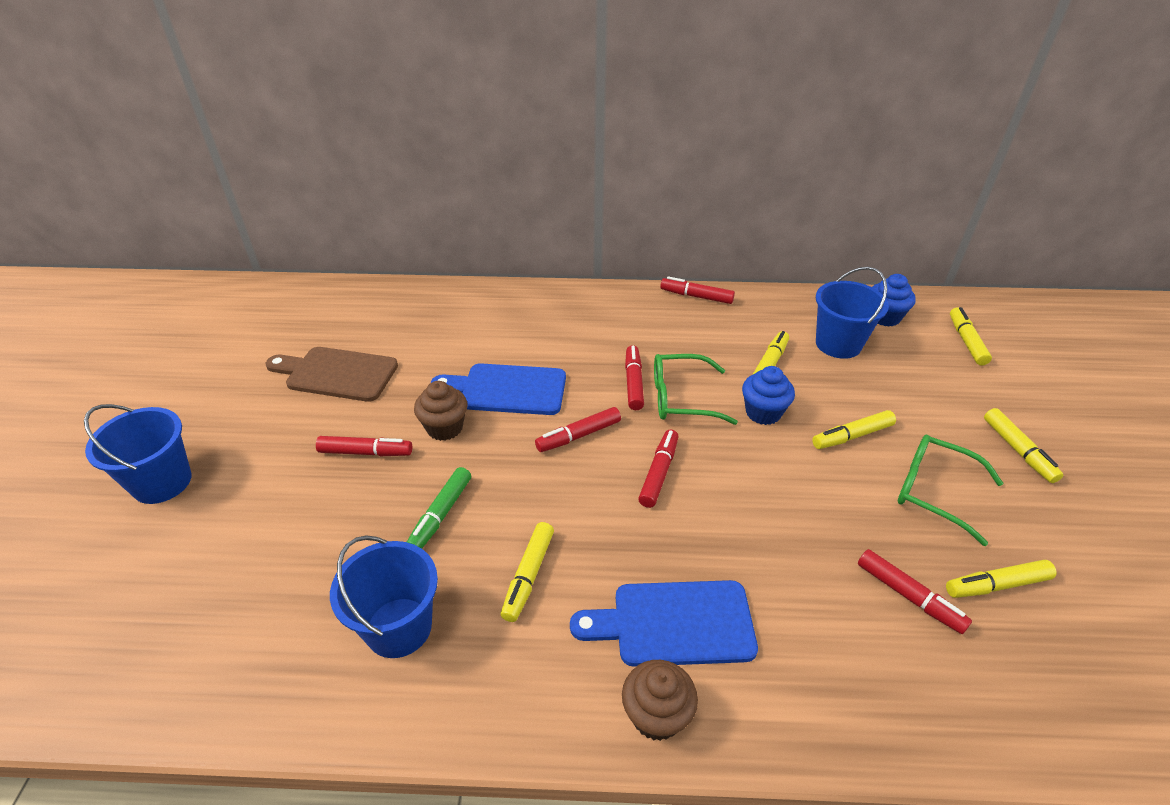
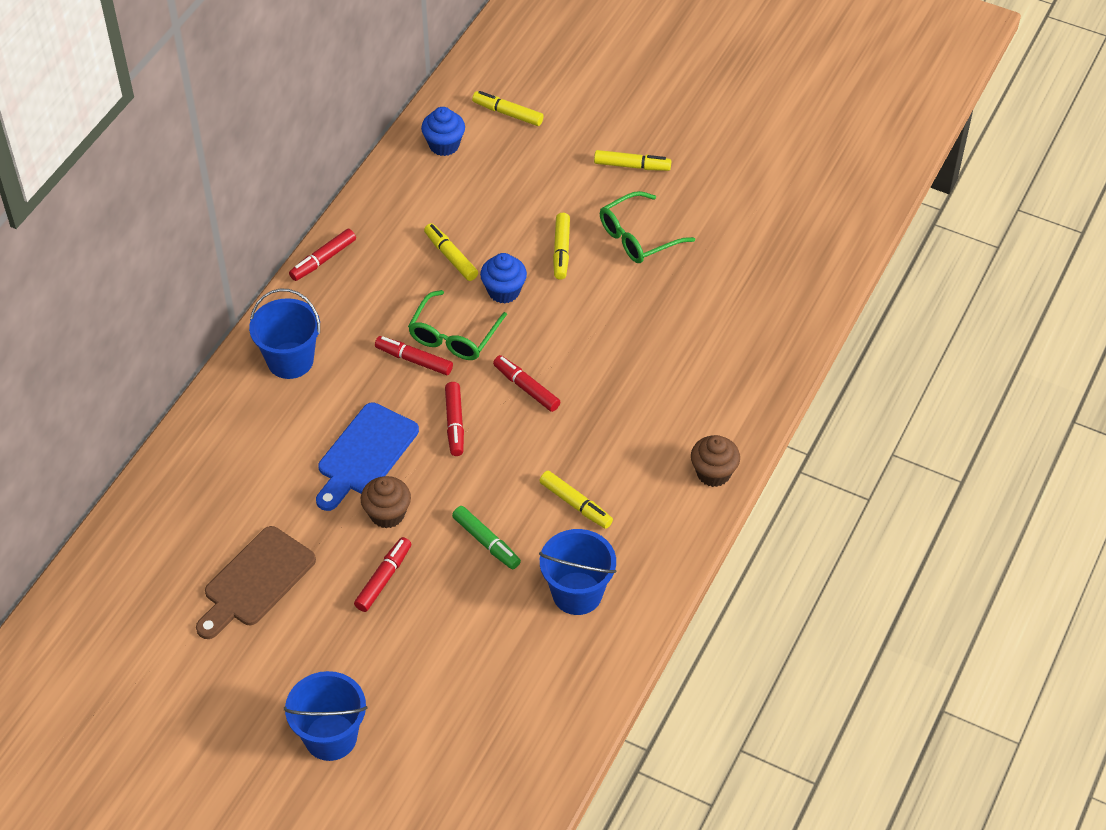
camera: 65 degrees left, 10 degrees up
blue cutting board [570,580,758,667] -> none
blue bucket [816,267,889,359] -> blue bucket moved to [249,288,320,379]
red marker [858,549,972,634] -> none
yellow marker [946,560,1056,598] -> none

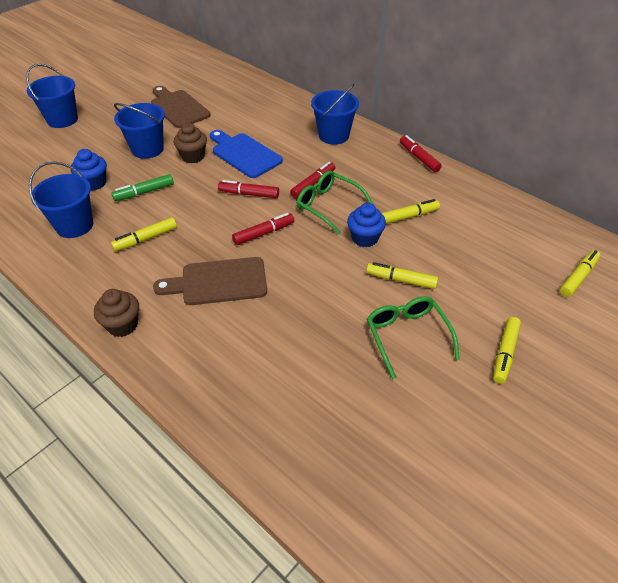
camera: 105 degrees right, 5 degrees down
red marker [354,537,411,612] -> blue bucket [114,103,165,159]
blue cupcake [421,107,465,156] -> blue cupcake moved to [71,149,107,191]
none -> brown cutting board [153,257,267,305]

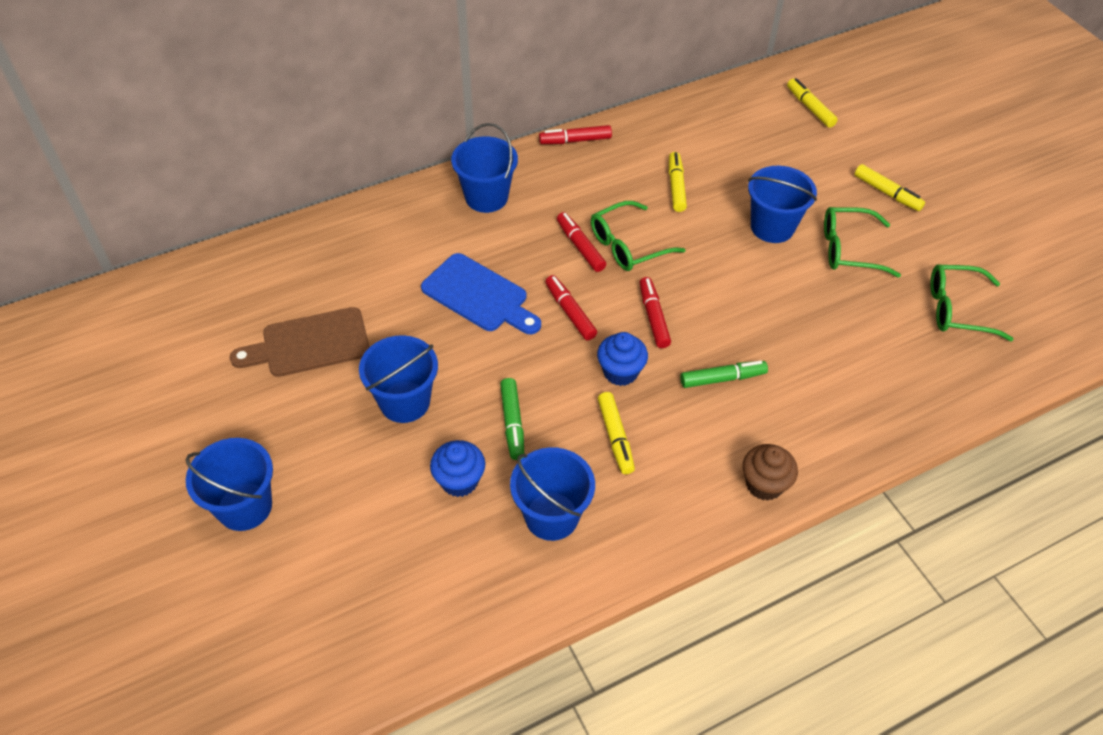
camera: 70 degrees left, 5 degrees up
brown cutting board [153,257,267,305] -> green marker [680,361,768,388]
brown cupcake [174,123,207,163] -> none
blue cutting board [210,130,283,178] -> blue cutting board turned 120 degrees counterclockwise [421,253,541,334]
red marker [218,180,279,198] -> red marker turned 120 degrees clockwise [545,275,597,340]
blue cupcake [347,203,386,247] -> blue cupcake moved to [597,332,648,386]
yellow marker [366,262,438,289] -> blue bucket [748,166,817,243]
none -> green glasses [930,264,1014,341]

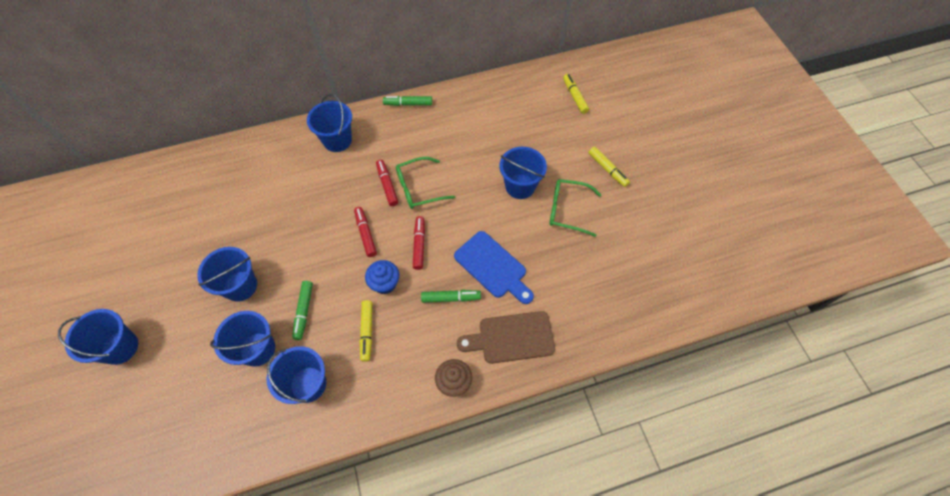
camera: 10 degrees right, 10 degrees up
brown cutting board [230,307,369,377] -> brown cutting board moved to [457,311,555,364]
blue cutting board [421,253,541,334] -> blue cutting board moved to [454,231,534,304]
blue cupcake [430,440,485,497] -> blue bucket [210,311,275,367]
red marker [539,125,612,144] -> green marker [383,96,432,106]
yellow marker [669,152,687,212] -> none
green glasses [930,264,1014,341] -> none

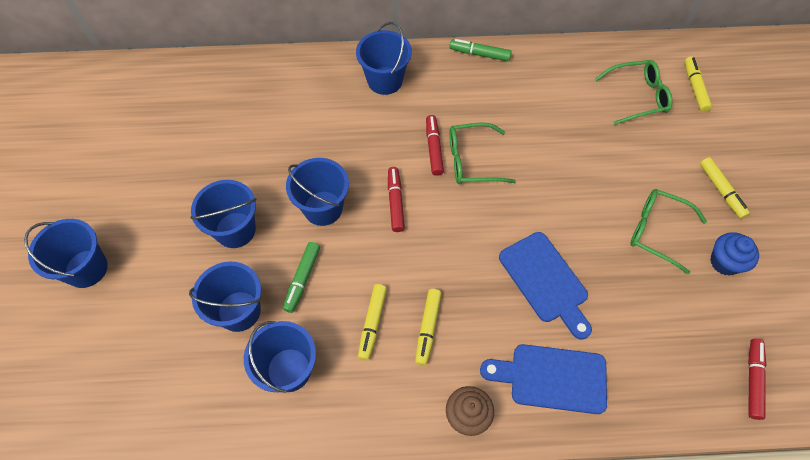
camera: 15 degrees right, 0 degrees up
blue cupcake [365,260,399,294] -> blue cupcake moved to [710,232,759,276]
red marker [413,216,425,270] -> red marker moved to [748,338,767,420]
green marker [421,290,481,303] -> none
brown cutting board [457,311,555,364] -> blue cutting board [480,344,607,414]
blue bucket [499,147,547,199] -> blue bucket moved to [286,158,349,226]
none -> yellow marker [415,289,442,365]
none -> green glasses [595,60,673,125]

